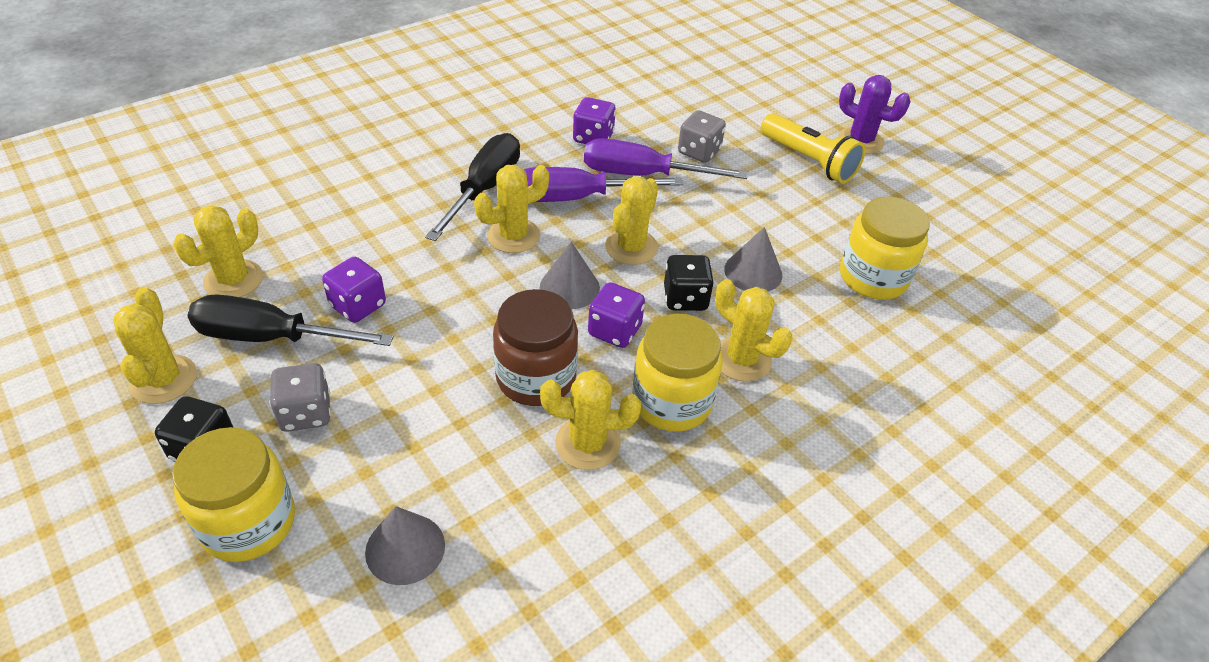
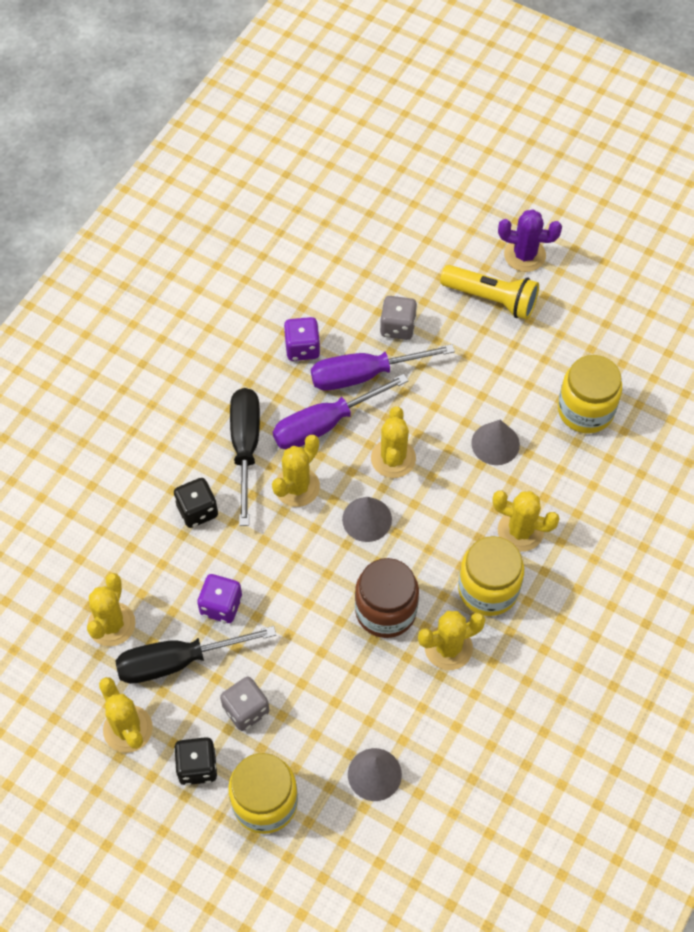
camera: 20 degrees left, 15 degrees up
purple dice [588,282,645,348] -> none
black dice [664,255,714,311] -> black dice moved to [174,478,218,528]

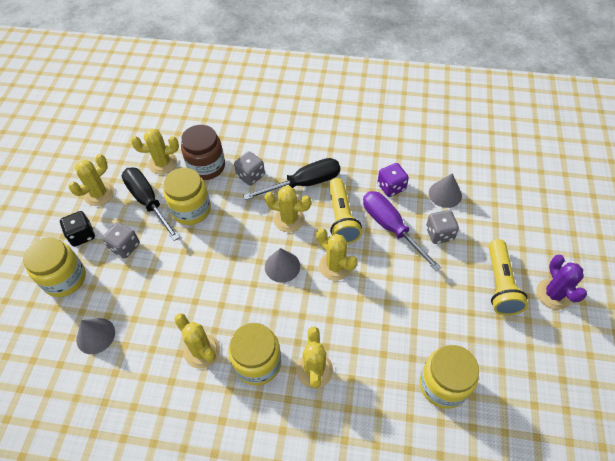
camera: 70 degrees right, 5 degrees down
black dice [174,478,218,528] -> grey dice [234,151,265,186]
purple dice [197,574,242,623] -> yellow jar [163,168,211,225]
purple screwdriver [273,374,408,449] -> yellow flashlight [329,178,362,244]
brown jar [355,558,419,638] -> brown jar moved to [181,125,225,180]
yellow cactus [371,407,416,478] -> yellow cactus turned 60 degrees clockwise [316,228,357,281]
grey cone [471,420,520,465] -> grey cone moved to [429,173,462,208]

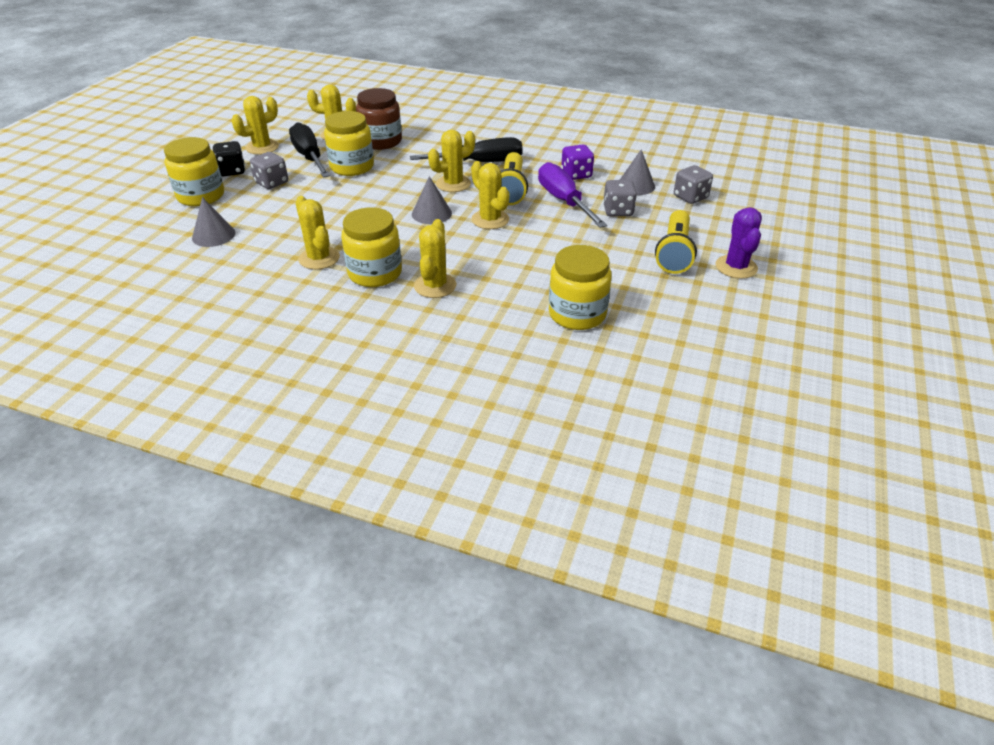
camera: 10 degrees right, 15 degrees down
grey dice [234,151,265,186] -> grey dice moved to [674,165,713,204]
yellow cactus [264,186,311,232] -> yellow cactus turned 60 degrees counterclockwise [428,130,475,192]

